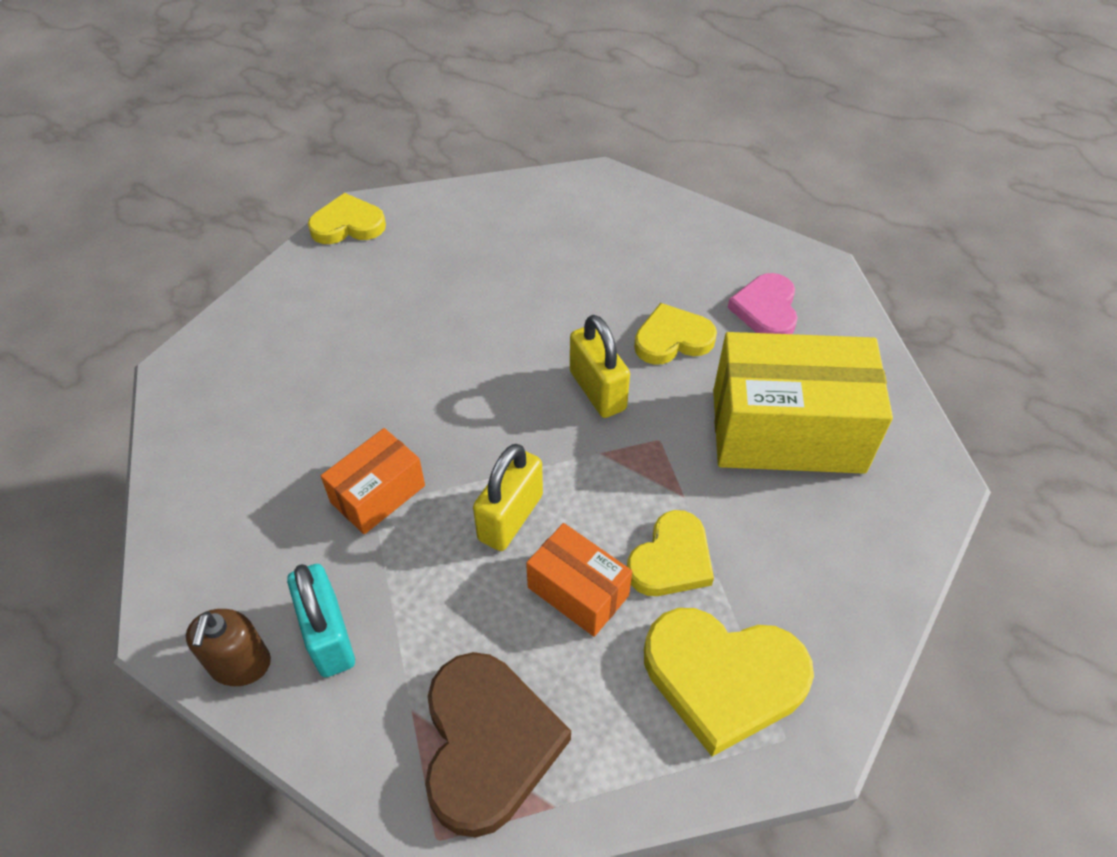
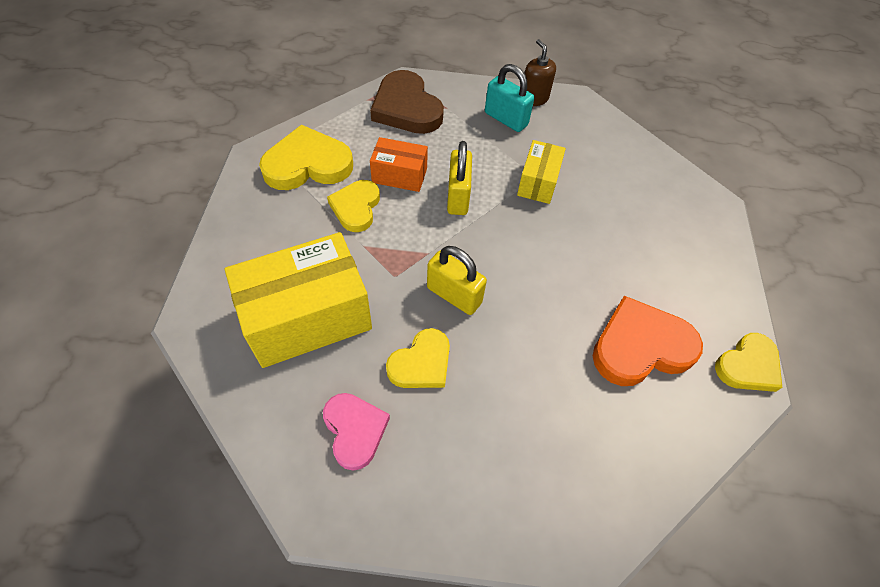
camera: 150 degrees right, 5 degrees up
orange box [321,428,425,534] -> yellow box [517,140,566,204]
none -> orange heart [593,296,703,386]

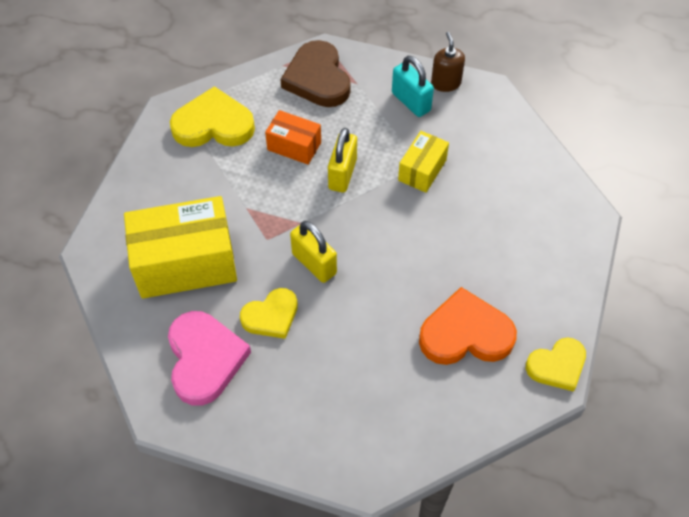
camera: 15 degrees right, 0 degrees up
pink heart [323,393,390,470] -> pink heart [168,311,251,406], size x1.55
yellow heart [327,180,380,232] -> none

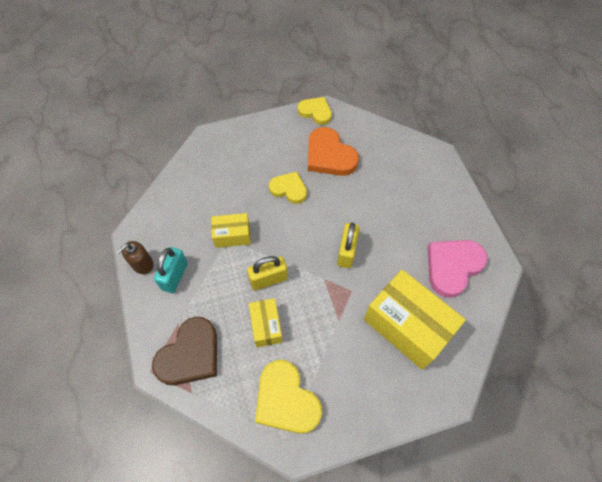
camera: 125 degrees left, 5 degrees up
yellow heart [240,288,298,339] -> yellow heart moved to [269,172,307,204]
orange box [265,110,321,165] -> yellow box [249,298,283,347]

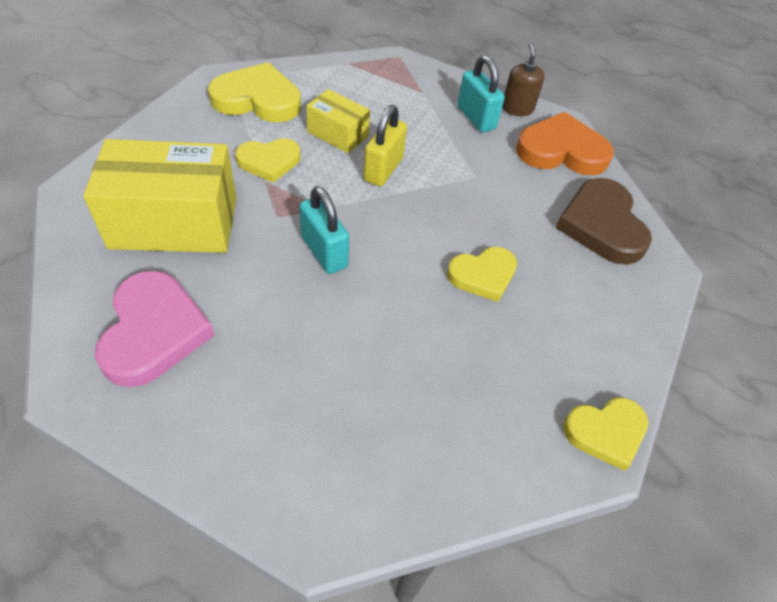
camera: 130 degrees right, 10 degrees down
brown heart [152,317,217,385] -> brown heart moved to [555,178,652,265]
yellow box [211,213,251,248] -> none
orange heart [308,127,359,176] -> orange heart moved to [516,112,614,175]
yellow padlock [337,223,360,268] -> turquoise padlock [299,186,349,274]
none -> yellow heart [235,138,301,183]

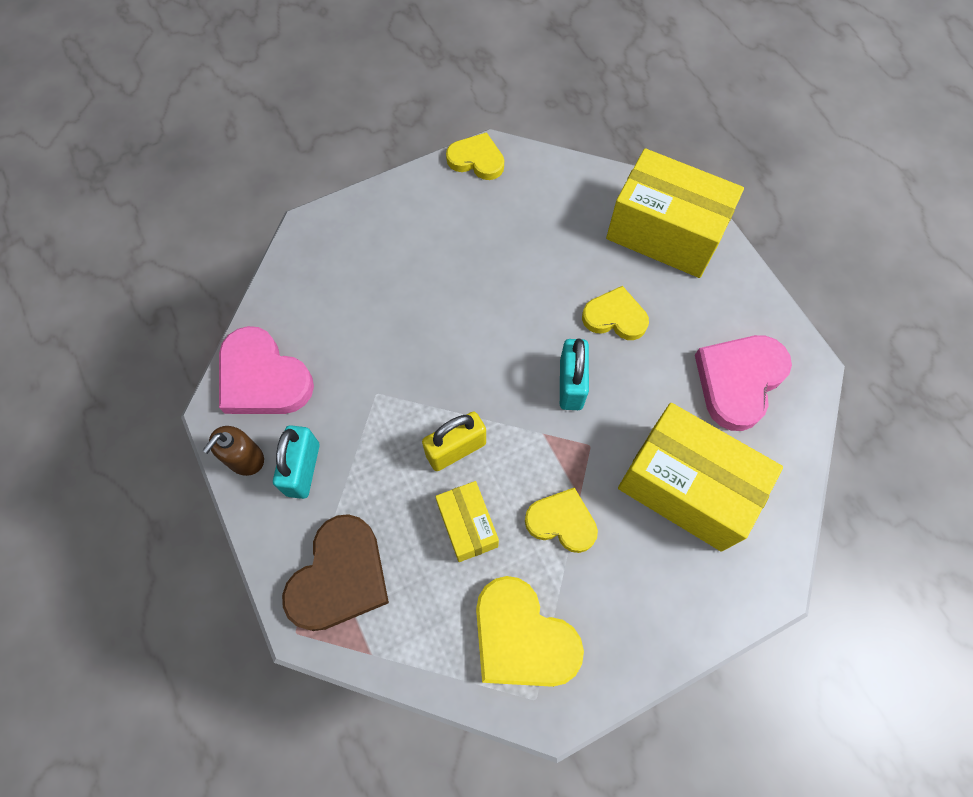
camera: 140 degrees left, 15 degrees up
yellow heart [447,247,517,302] -> yellow heart moved to [582,286,649,340]
orange heart [516,112,614,175] -> pink heart [219,326,314,414]
brown heart [555,178,652,265] -> brown heart moved to [282,514,389,631]
none -> yellow box [606,148,744,278]

